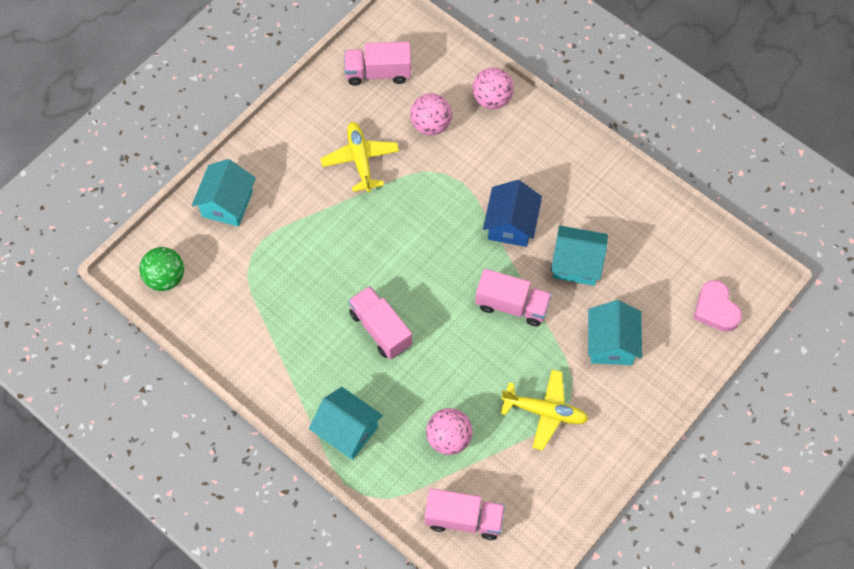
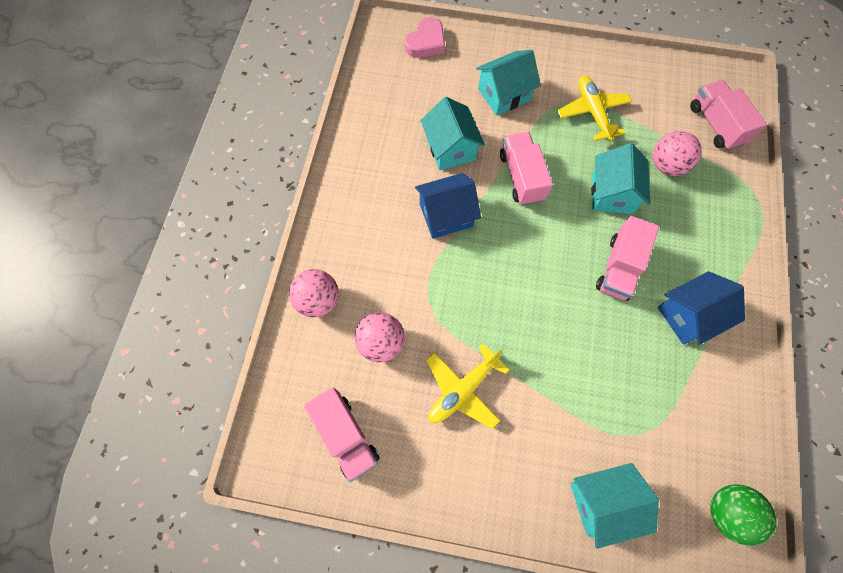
camera: 120 degrees left, 5 degrees up
turquoise house [309,387,383,460] -> turquoise house moved to [591,143,651,214]
none -> blue house [658,271,745,345]

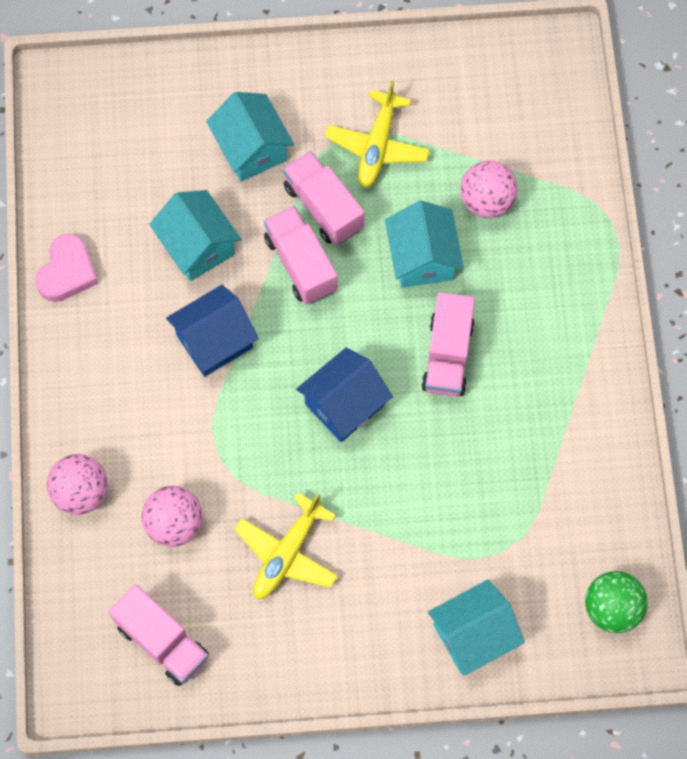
camera: 15 degrees left, 0 degrees up
pink heart [405,17,445,58] -> pink heart moved to [35,234,98,302]
turquoise house [476,50,541,115] -> turquoise house turned 75 degrees counterclockwise [206,92,294,182]
yellow plane [557,75,632,141] -> yellow plane turned 135 degrees counterclockwise [325,80,430,188]
blue house [658,271,745,345] -> blue house moved to [296,347,393,442]
pink truck [690,80,767,150] -> pink truck moved to [283,151,364,245]

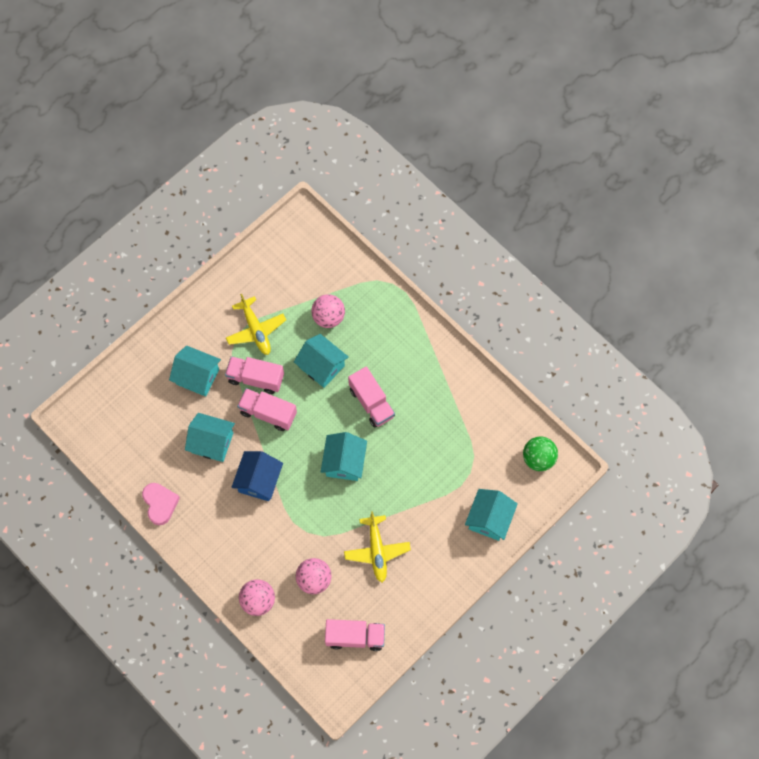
camera: 40 degrees left, 0 degrees up
blue house [296,347,393,442] -> turquoise house [321,432,367,481]

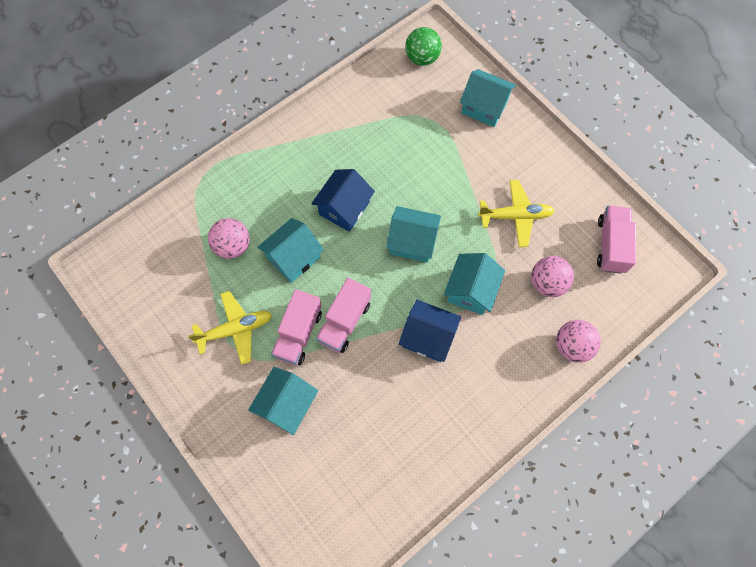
camera: 85 degrees left, 0 degrees up
pink heart [142,483,180,525] -> none
turquoise house [185,413,235,462] -> turquoise house moved to [444,253,505,315]
pink truck [348,367,395,428] -> blue house [311,169,375,232]

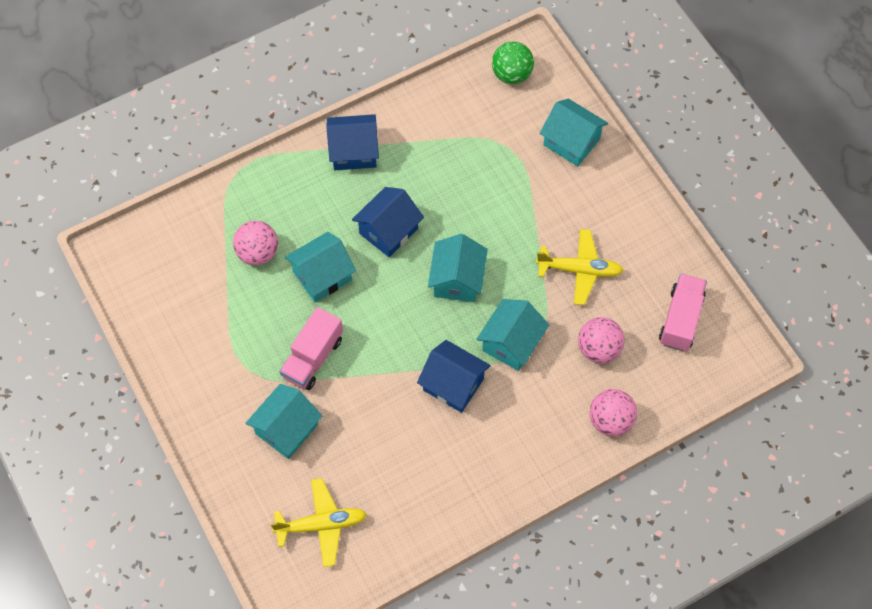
camera: 10 degrees right, 5 degrees down
yellow plane [188,291,272,365] -> yellow plane moved to [270,478,367,567]
pink truck [316,278,371,353] -> none
turquoise house [386,206,441,263] -> turquoise house turned 75 degrees clockwise [428,234,488,302]
none -> blue house [326,114,379,170]

